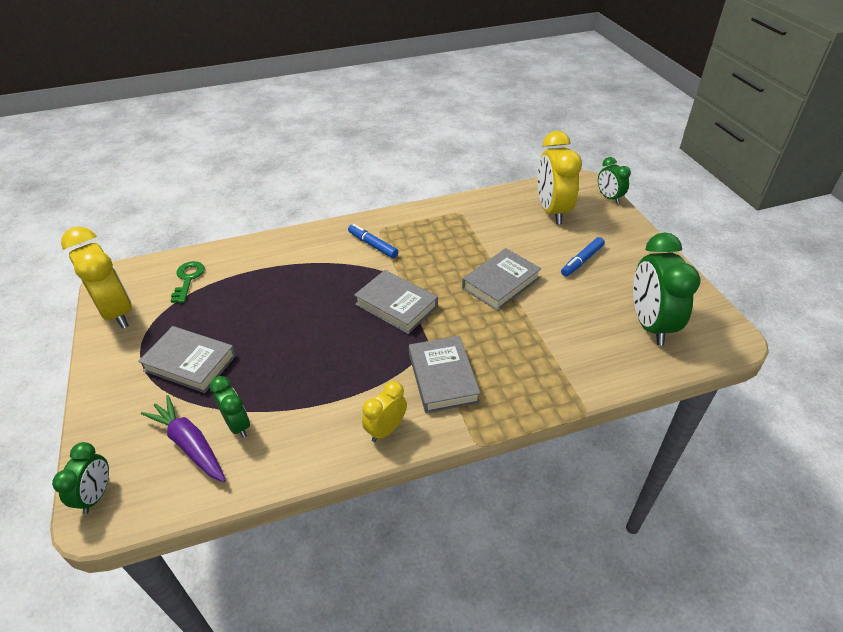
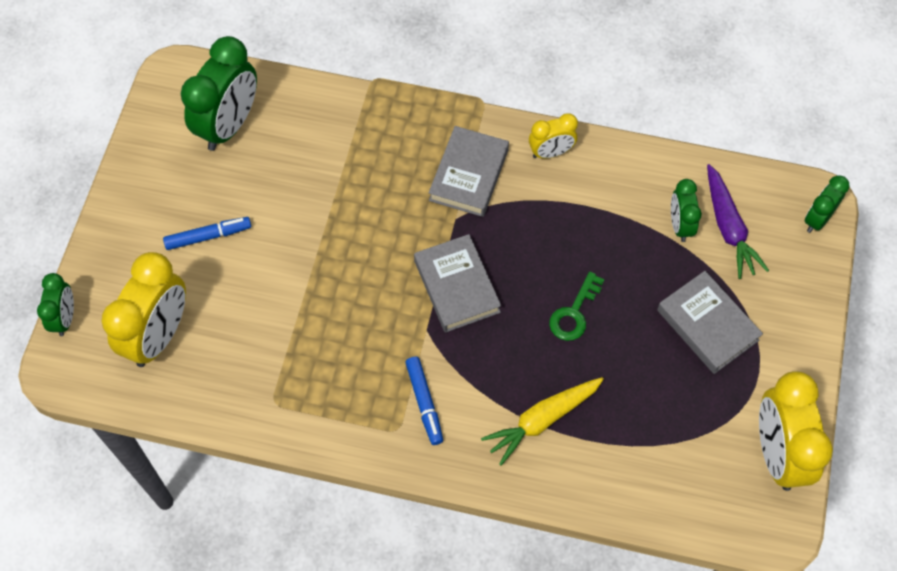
camera: 150 degrees left, 20 degrees up
green key [171,261,205,303] -> green key moved to [549,272,604,341]
grey book [462,248,541,311] -> none
none -> yellow carrot [481,377,604,466]

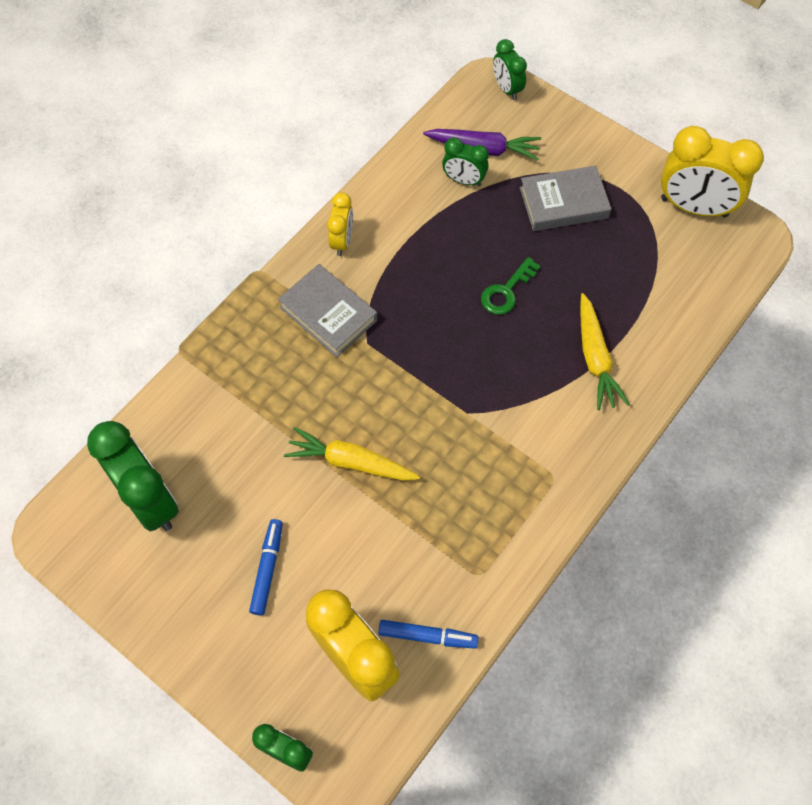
camera: 65 degrees left, 0 degrees up
blue marker [405,357,443,445] -> blue marker moved to [378,620,479,649]
grey book [414,234,501,333] -> none
green key [549,272,604,341] -> green key turned 75 degrees clockwise [481,257,540,315]
none -> yellow carrot [284,427,420,481]

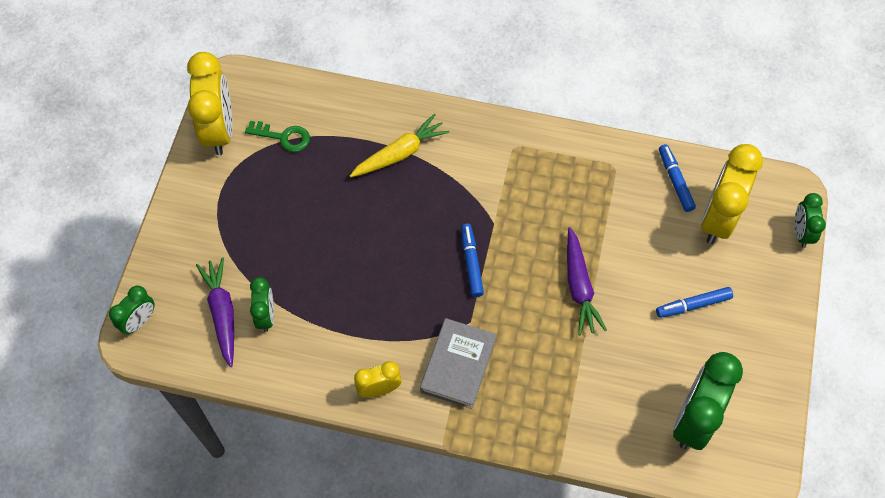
camera: 115 degrees left, 0 degrees up
yellow carrot [284,427,420,481] -> purple carrot [567,227,607,335]
green key [481,257,540,315] -> green key moved to [245,121,310,152]
grey book [520,165,611,231] -> none
none -> blue marker [461,224,484,297]

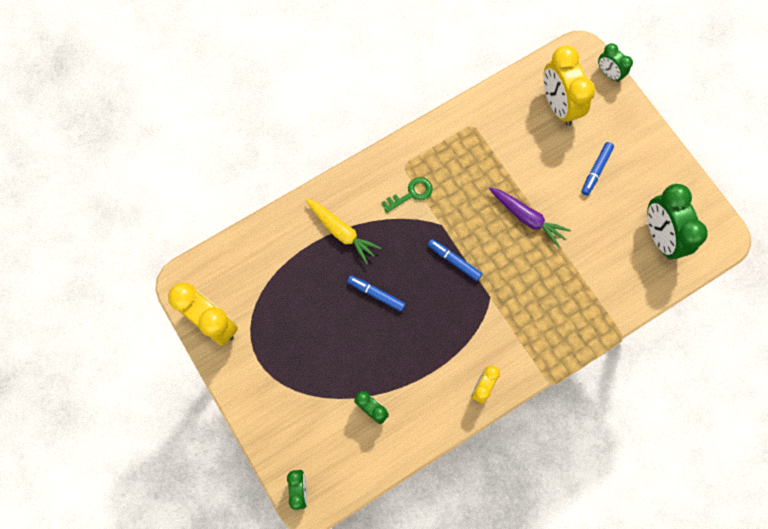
camera: 45 degrees left, 10 degrees up
purple carrot [196,257,234,367] -> none
green key [245,121,310,152] -> green key moved to [381,177,433,213]
yellow carrot [350,114,450,177] -> yellow carrot turned 120 degrees clockwise [306,199,381,264]
grey book [420,318,496,409] -> none
blue marker [659,144,696,212] -> blue marker moved to [347,275,406,312]

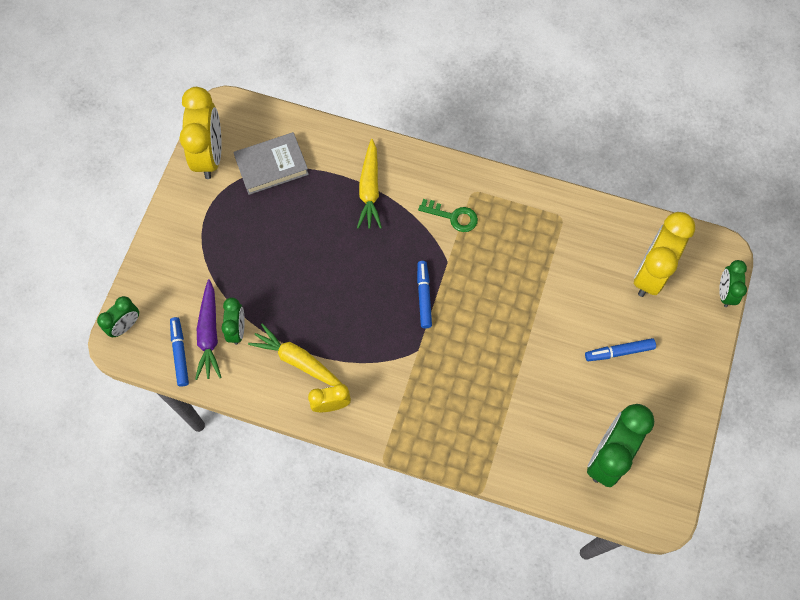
camera: 50 degrees right, 5 degrees down
blue marker [347,275,406,312] -> blue marker moved to [170,317,189,387]
purple carrot [489,187,571,248] -> purple carrot moved to [195,279,222,380]
none -> grey book [233,132,309,195]
none -> yellow carrot [248,323,342,386]

